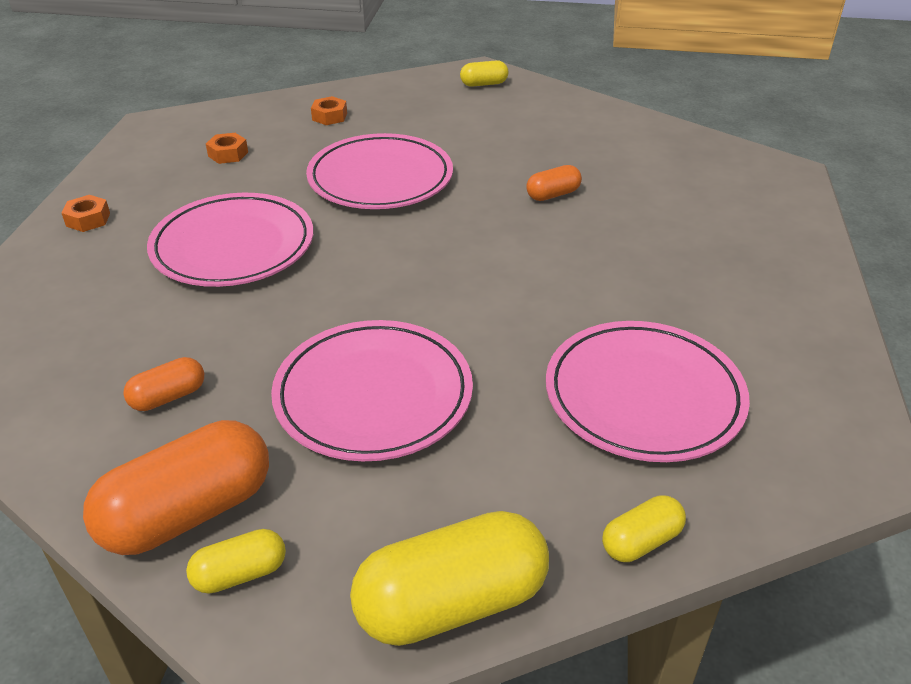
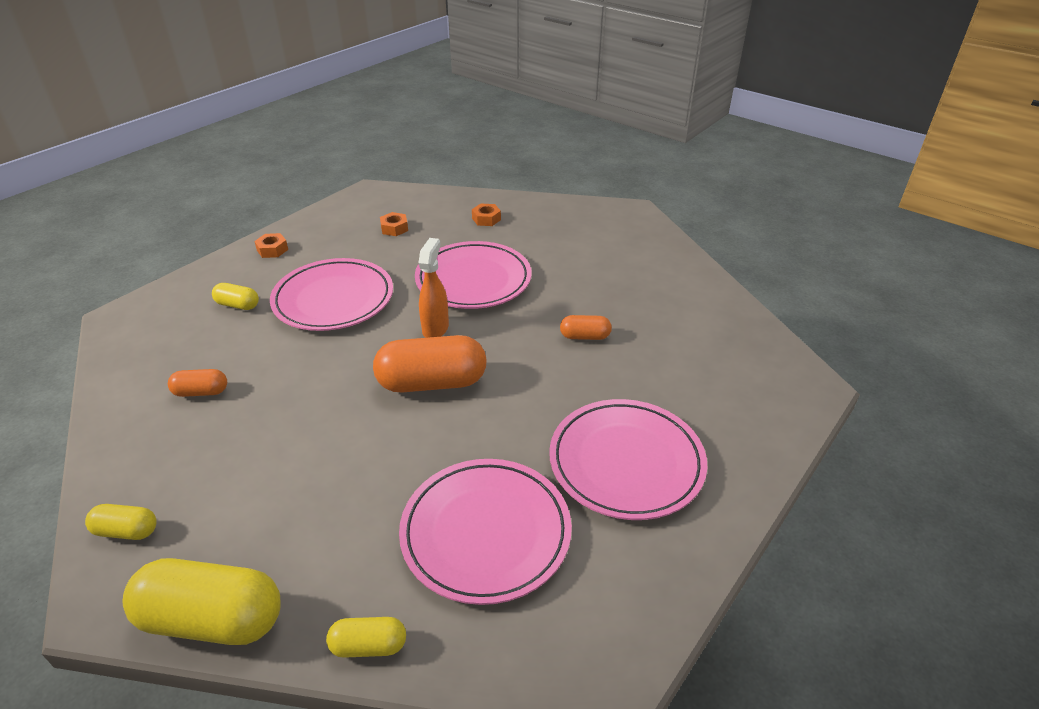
camera: 30 degrees right, 0 degrees up
orange capsule [83,420,269,555] -> orange capsule moved to [373,335,487,392]
pink plate [271,320,473,461] -> pink plate moved to [549,399,707,520]
yellow capsule [460,60,509,87] -> yellow capsule moved to [212,283,259,310]
none -> orange spray bottle [418,238,449,338]

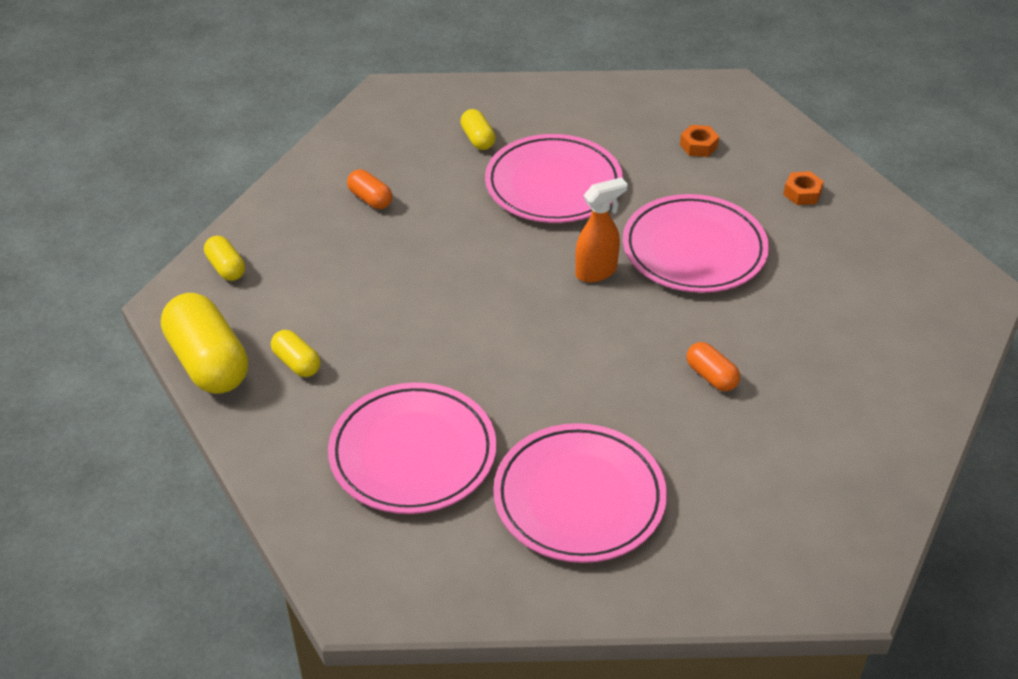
camera: 50 degrees right, 5 degrees up
orange nut [254,233,288,258] -> none
yellow capsule [326,617,406,658] -> yellow capsule moved to [271,330,320,377]
orange capsule [373,335,487,392] -> none

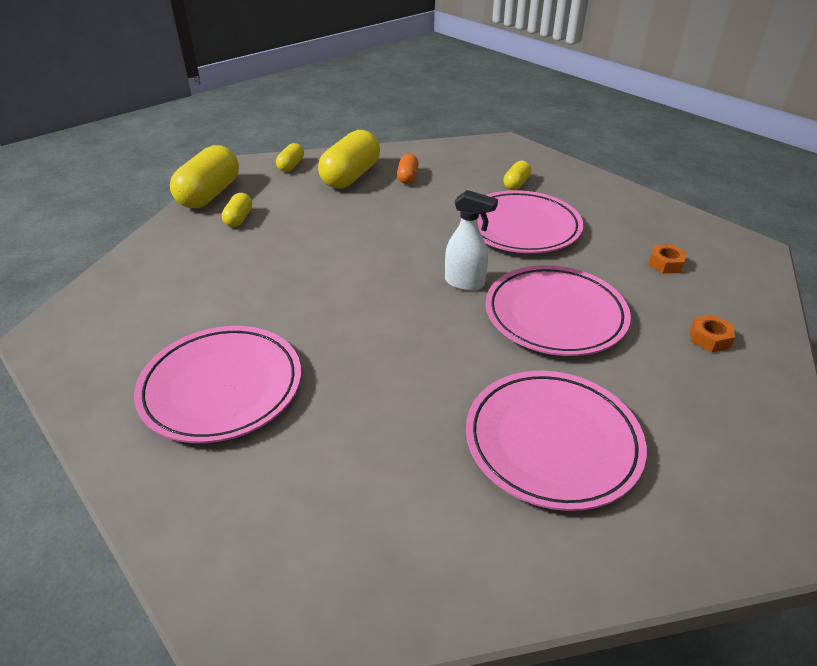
camera: 50 degrees right, 5 degrees down
pink plate [328,382,496,514] -> pink plate moved to [466,371,647,511]
orange spray bottle [575,177,628,282] -> white spray bottle [445,190,498,291]
orange capsule [687,342,740,391] -> none
none -> yellow capsule [318,130,380,188]

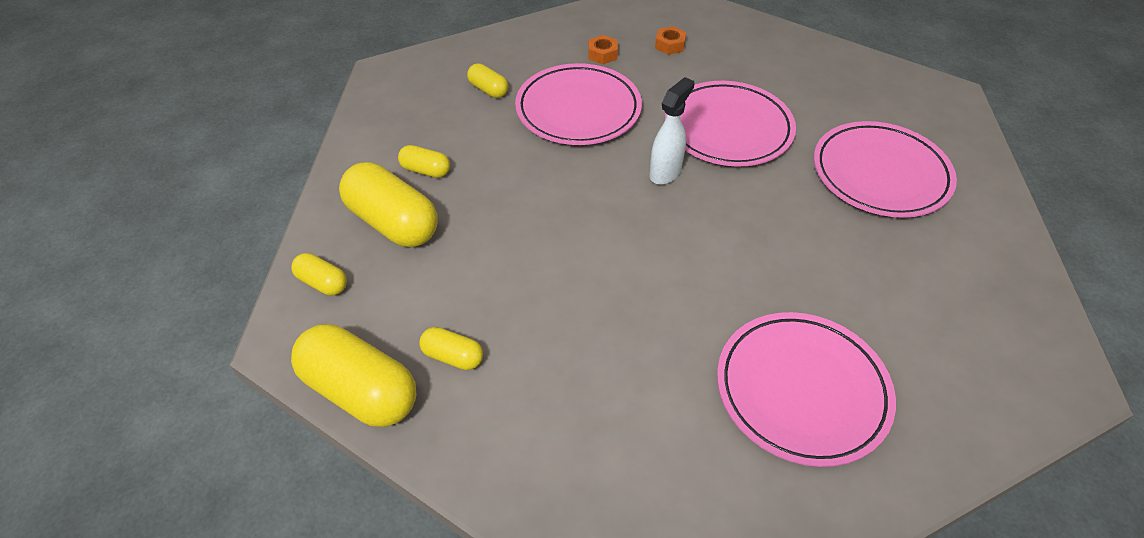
camera: 75 degrees left, 10 degrees up
orange capsule [397,154,419,184] -> yellow capsule [398,145,450,178]
orange nut [690,315,735,353] -> orange nut moved to [588,35,618,64]

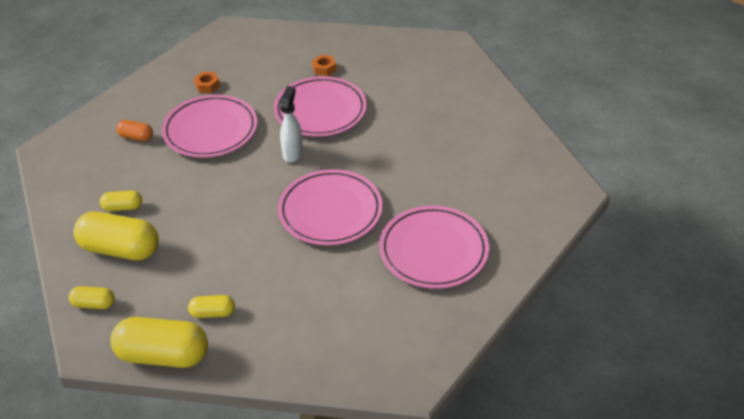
camera: 25 degrees left, 5 degrees down
yellow capsule [467,63,508,98] -> orange capsule [116,120,153,141]
orange nut [655,26,686,55] -> orange nut moved to [312,55,336,76]
pink plate [814,121,957,218] -> pink plate moved to [278,169,383,245]

